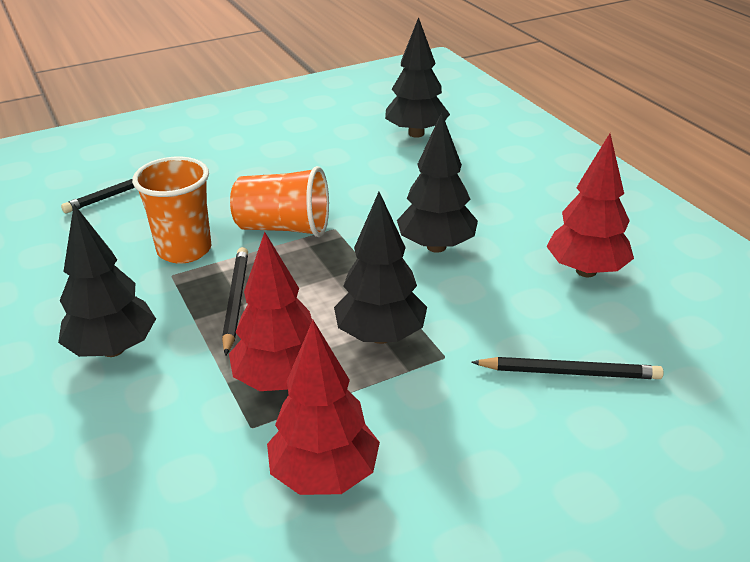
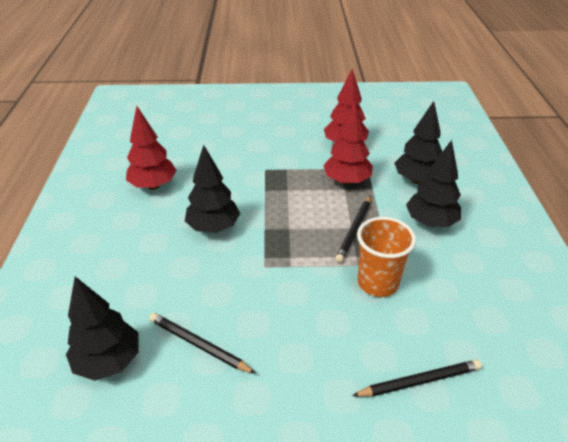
camera: 155 degrees left, 5 degrees up
orange cup [230,166,329,237] -> none
black tree [334,192,427,344] -> black tree moved to [394,101,443,184]
black pencil [471,357,664,379] -> black pencil moved to [149,313,256,374]

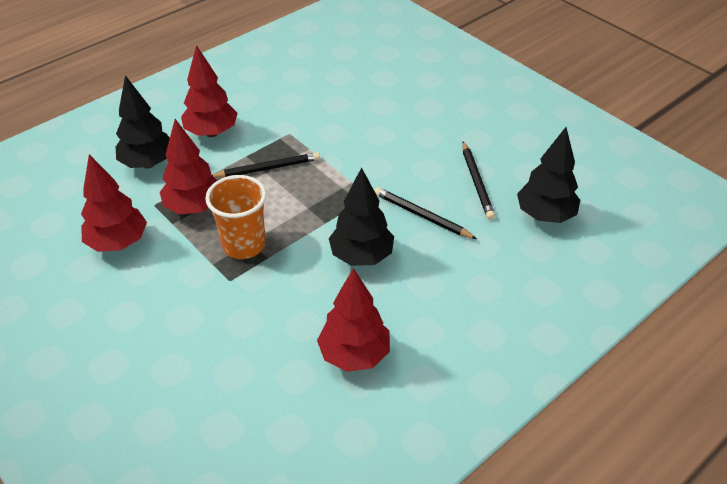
camera: 130 degrees left, 5 degrees up
black pencil [352,359,482,397] -> black pencil moved to [374,187,477,239]
orange cup [357,217,416,297] -> orange cup moved to [205,175,267,259]
black tree [406,140,461,227] -> red tree [181,45,238,137]

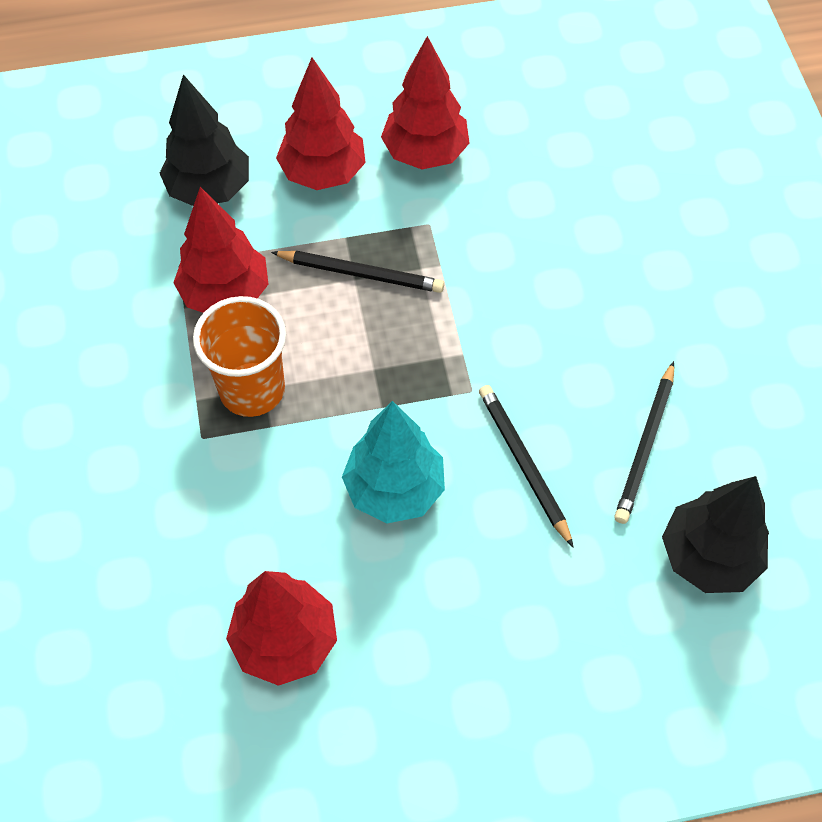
camera: 30 degrees right, 15 degrees up
red tree [81,154,147,252] -> red tree moved to [381,36,470,169]
black tree [329,167,394,266] -> turquoise tree [342,401,445,523]

